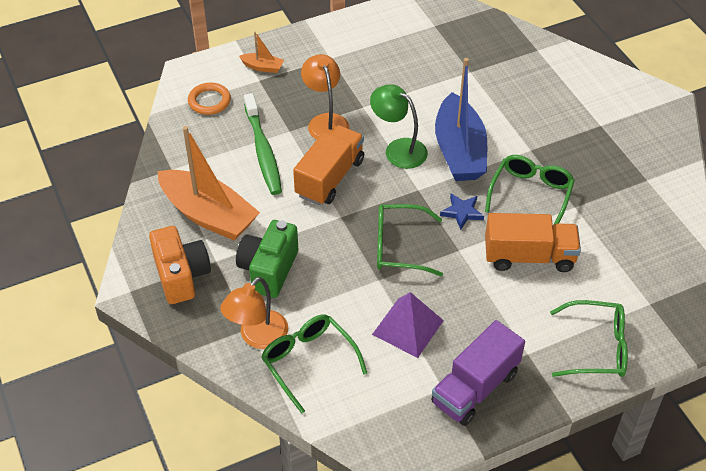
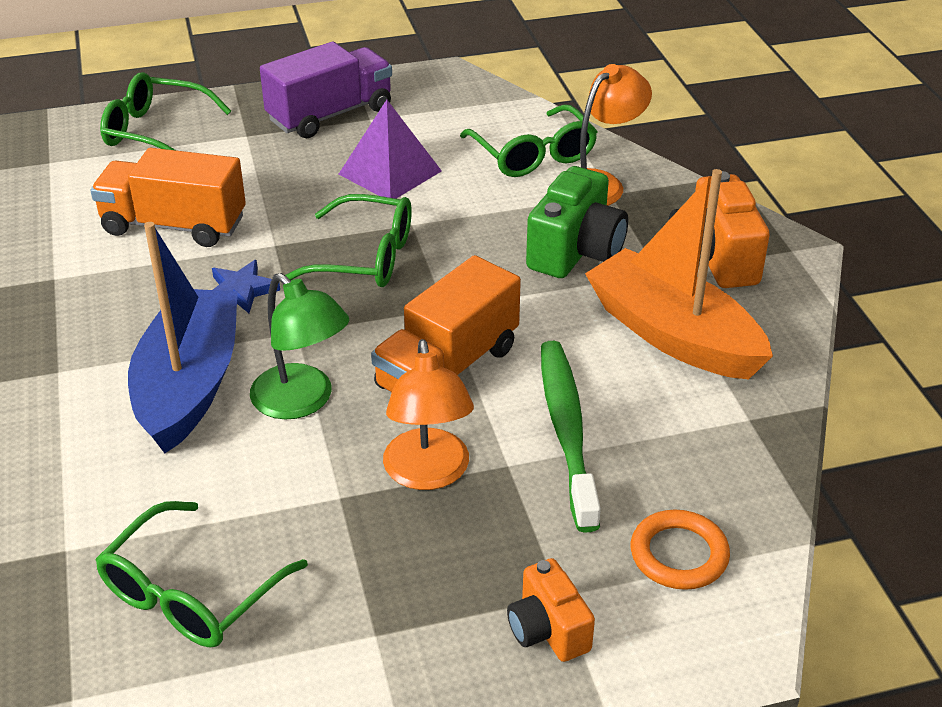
camera: 170 degrees left, 10 degrees down
orange boat [239,32,284,73] -> orange camera [507,558,595,662]
green glasses [485,155,575,225] -> green glasses moved to [95,501,308,648]

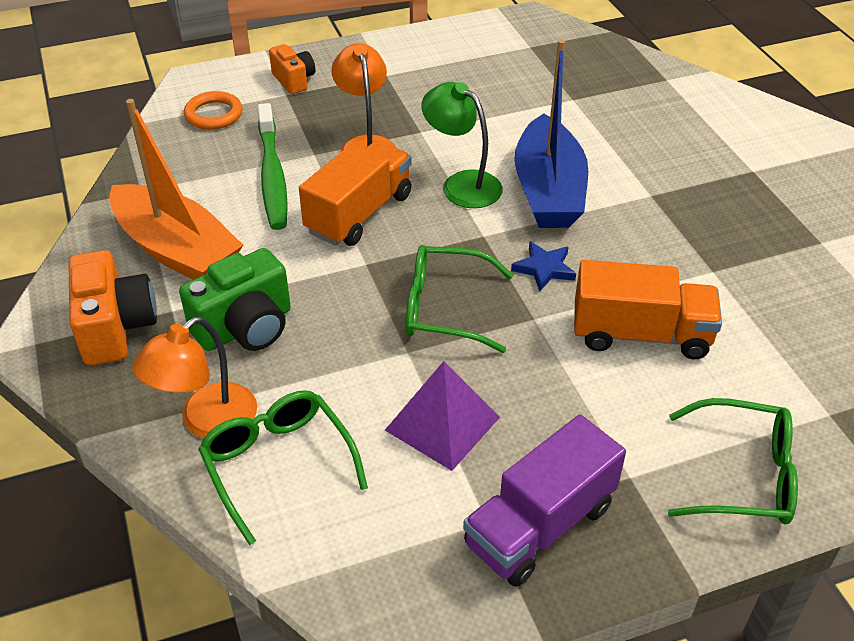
camera: 175 degrees right, 5 degrees up
green glasses [95,501,308,648] -> none
green camera [526,166,628,278] -> green camera turned 150 degrees counterclockwise [179,248,291,351]

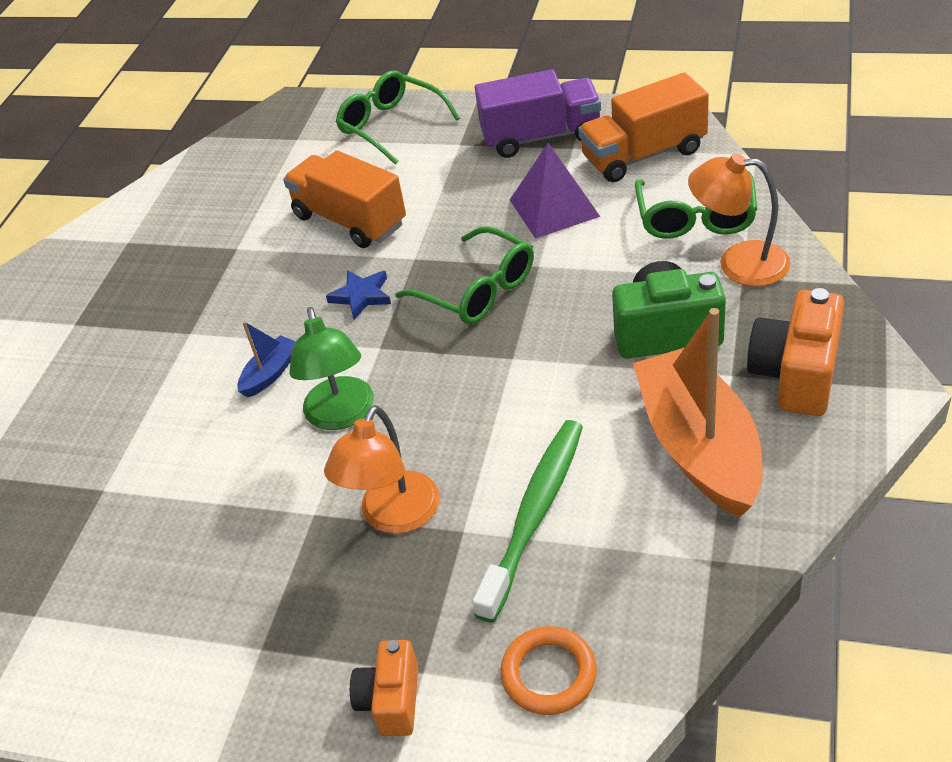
camera: 140 degrees left, 0 degrees up
orange lamp [132,316,257,439] -> orange lamp turned 150 degrees counterclockwise [688,154,791,286]
orange truck [299,141,412,246] -> orange truck moved to [578,72,709,182]
blue boat [514,39,588,228] -> blue boat [238,321,296,397], size x0.43

